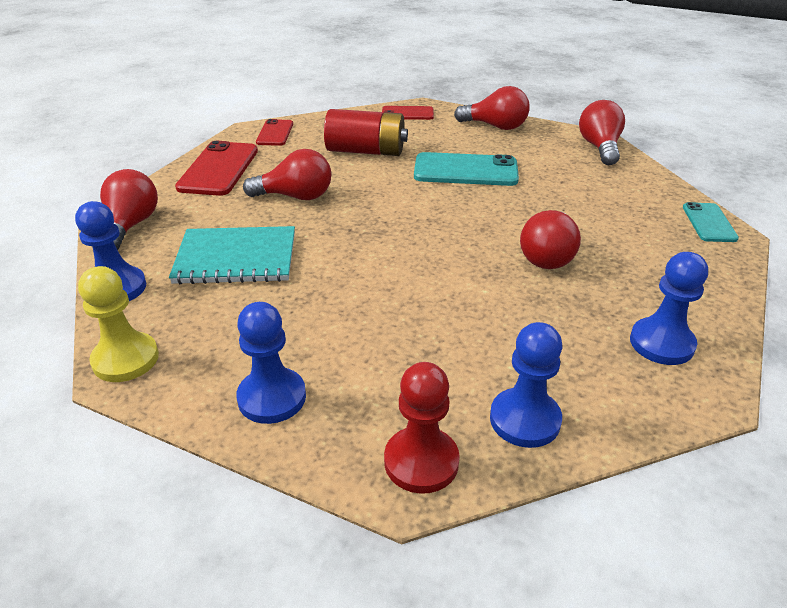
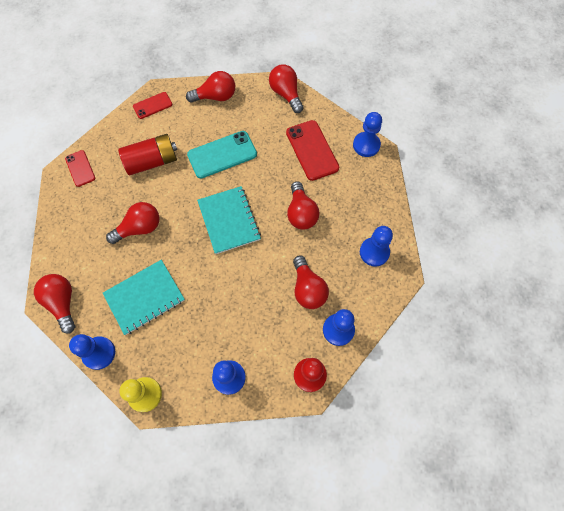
camera: 30 degrees left, 30 degrees up
red phone [175,141,258,196] -> red phone moved to [286,120,339,181]
turquoise phone [683,202,739,242] -> blue pawn [353,112,382,157]
none -> turquoise notebook [197,186,261,254]
none -> red light bulb [293,255,329,309]

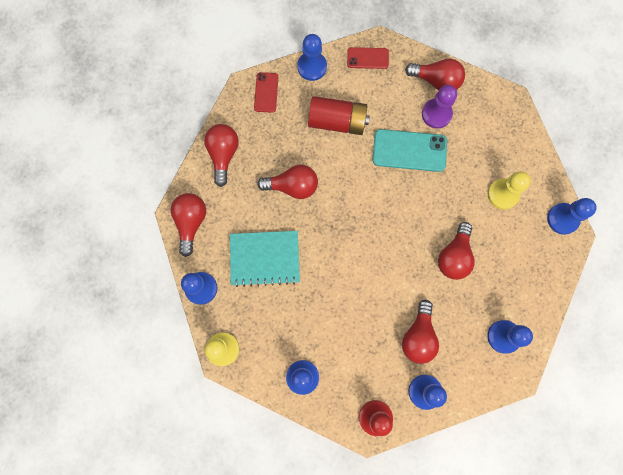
camera: 30 degrees right, 10 degrees up
turquoise notebook [197,186,261,254] -> none
red light bulb [269,64,304,113] -> red light bulb moved to [204,124,239,187]
red phone [286,120,339,181] -> yellow pawn [488,171,531,210]
none -> blue pawn [297,34,327,81]
none -> purple pawn [422,85,457,129]

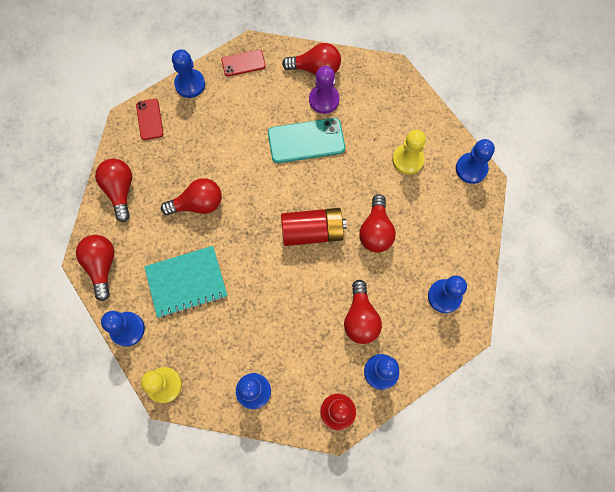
camera: 15 degrees left, 5 degrees down
red battery [308,96,370,135] -> red battery moved to [281,208,347,246]

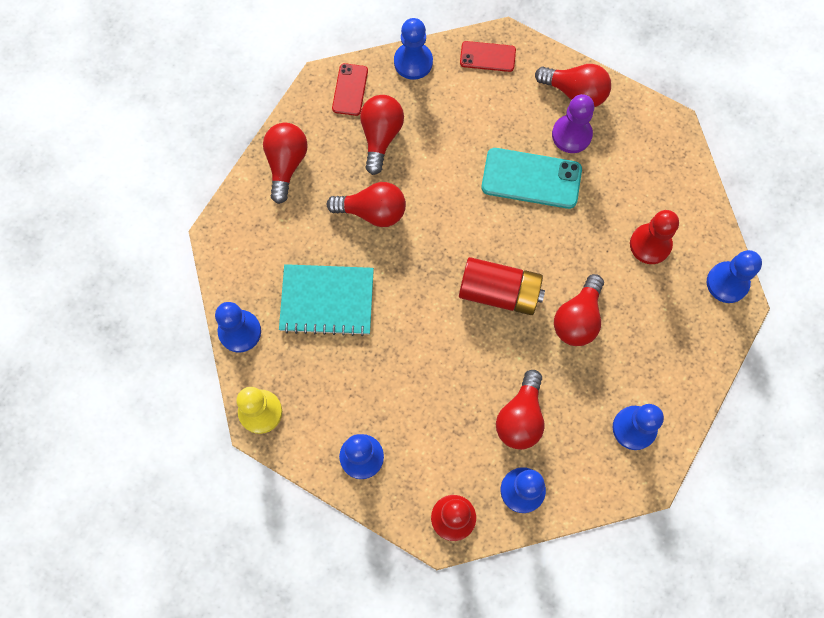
camera: 20 degrees right, 0 degrees up
red light bulb [76,235,114,301] -> red light bulb moved to [360,95,404,175]
yellow pawn [392,130,426,175] -> red pawn [630,210,679,264]

